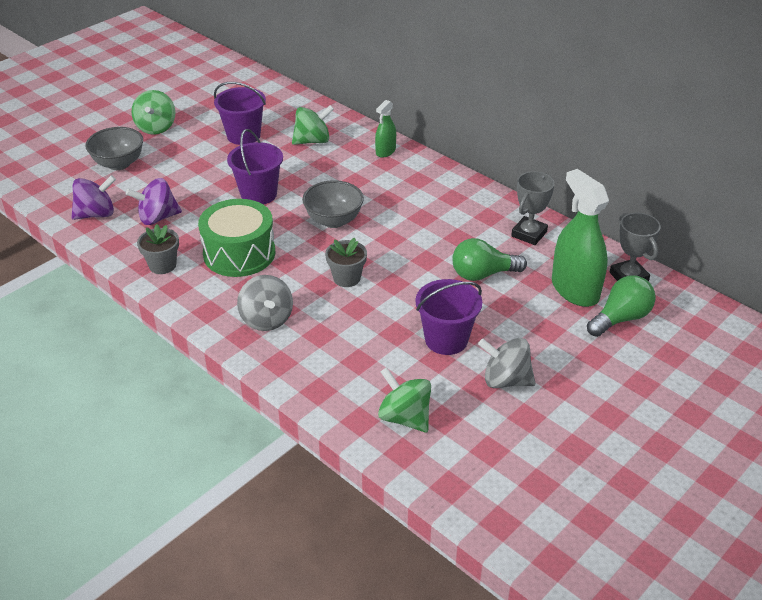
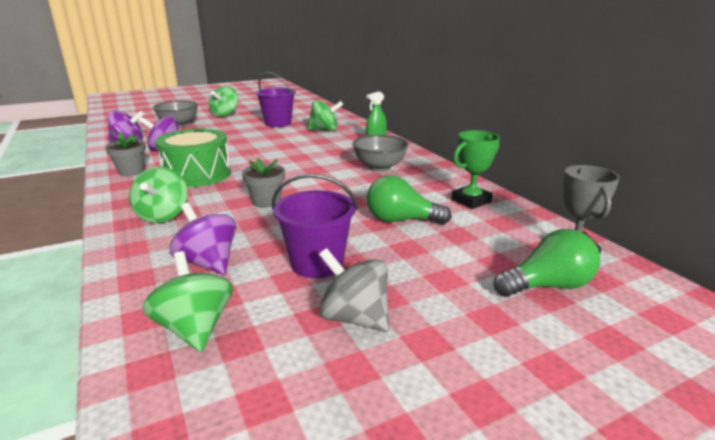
camera: 20 degrees right, 15 degrees down
purple bucket [227,129,283,205] -> none
grey spinning top [237,275,293,331] -> green spinning top [129,166,188,223]
grey bowl [302,180,364,228] -> grey bowl moved to [353,135,409,172]
grey trophy [511,171,555,245] -> green trophy [451,130,500,209]
green spray bottle [552,169,609,307] -> none
none -> purple spinning top [169,203,236,275]

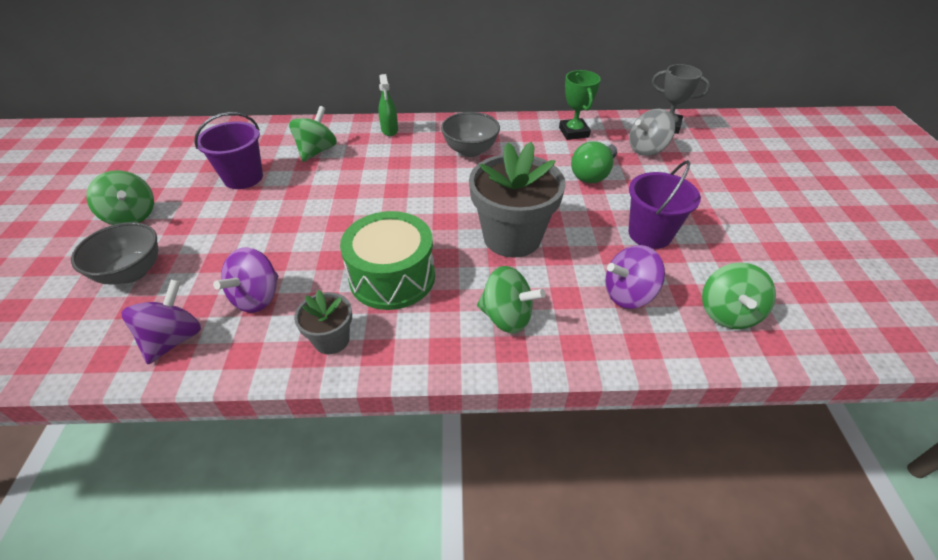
camera: 65 degrees left, 20 degrees up
green spinning top [142,251,233,352] -> green spinning top turned 75 degrees counterclockwise [702,263,776,329]
grey flower pot [242,158,285,208] -> grey flower pot [469,142,565,258], size x1.98
grey spinning top [319,248,389,332] -> grey spinning top moved to [629,109,675,156]
green light bulb [494,229,600,297] -> none

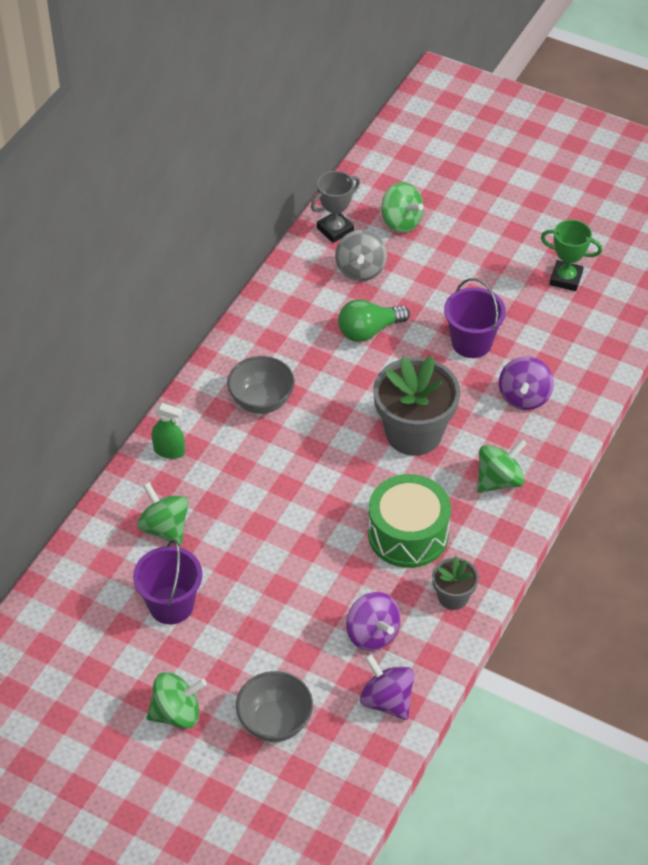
camera: 60 degrees left, 5 degrees up
green trophy [559,70,601,140] -> green trophy moved to [541,220,602,291]
green light bulb [571,141,617,183] -> green light bulb turned 90 degrees clockwise [338,299,410,342]
green spinning top [702,263,776,329] -> green spinning top moved to [382,182,424,233]

